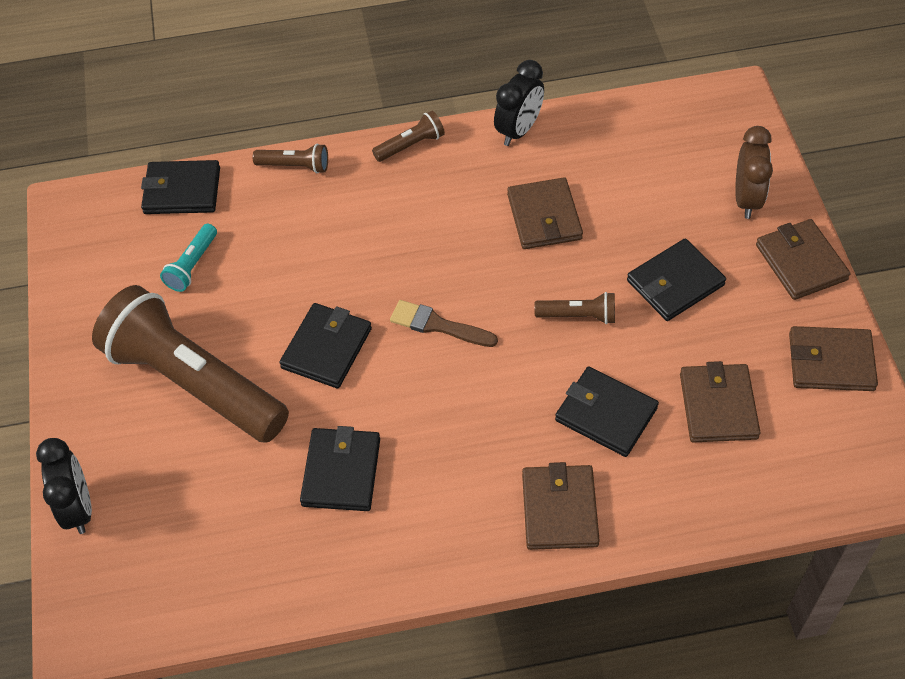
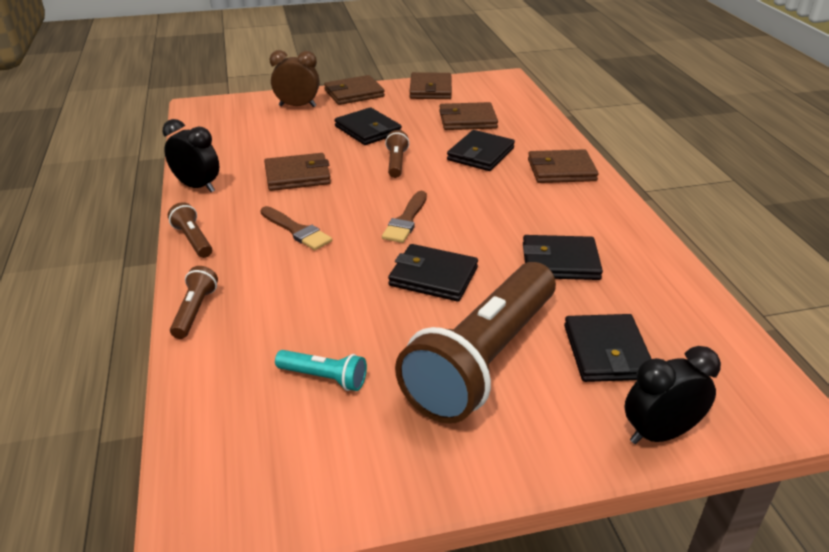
camera: 95 degrees left, 20 degrees down
black wallet [141,160,220,214] -> black wallet moved to [564,314,651,382]
none -> brown brush [260,206,332,250]

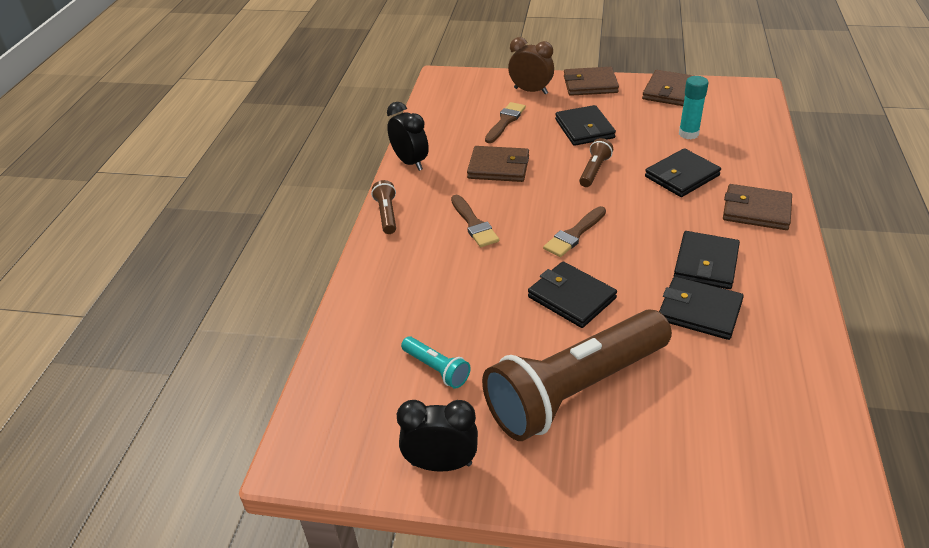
camera: 25 degrees right, 5 degrees up
brown flashlight [170,266,218,339] -> none
brown wallet [439,102,498,130] -> turquoise glue stick [679,76,708,139]
black wallet [564,314,651,382] -> black wallet moved to [674,231,740,289]
black clock [625,346,721,444] -> black clock moved to [397,400,478,472]
none -> brown brush [485,102,526,143]

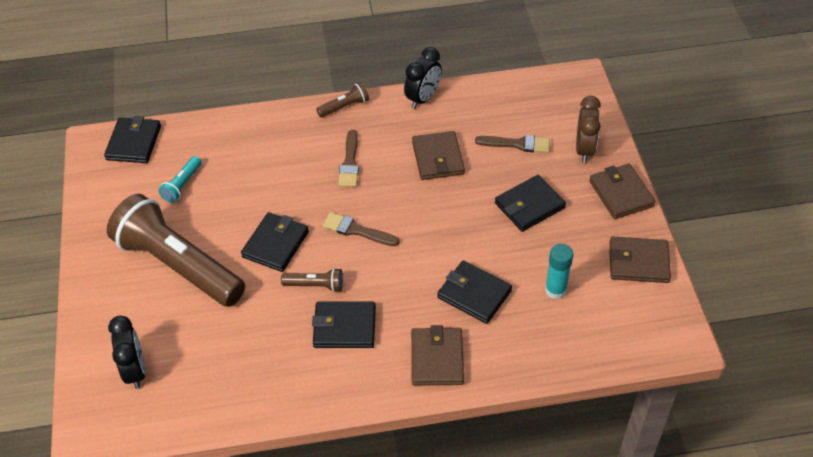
camera: 70 degrees right, 10 degrees up
black clock [397,400,478,472] -> black clock moved to [108,316,146,389]
brown brush [451,195,499,247] -> brown brush turned 45 degrees counterclockwise [338,130,359,187]
brown flashlight [579,138,613,187] -> brown flashlight moved to [281,268,343,292]
black wallet [659,276,744,340] -> black wallet moved to [104,116,161,163]

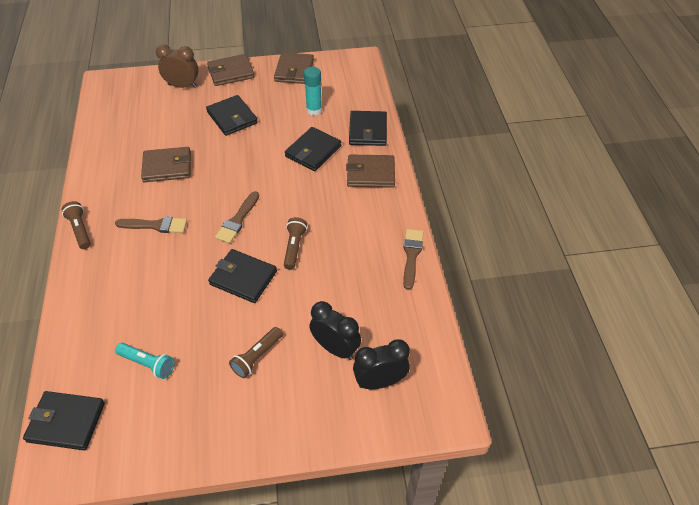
camera: 90 degrees left, 0 degrees up
brown flashlight [107,194,245,307] -> brown flashlight [229,327,283,378], size x0.40
black wallet [312,301,376,348] -> black wallet moved to [349,111,387,146]
black clock [404,47,442,109] -> black clock moved to [309,301,361,360]
brown brush [475,135,550,153] -> brown brush moved to [403,229,423,290]

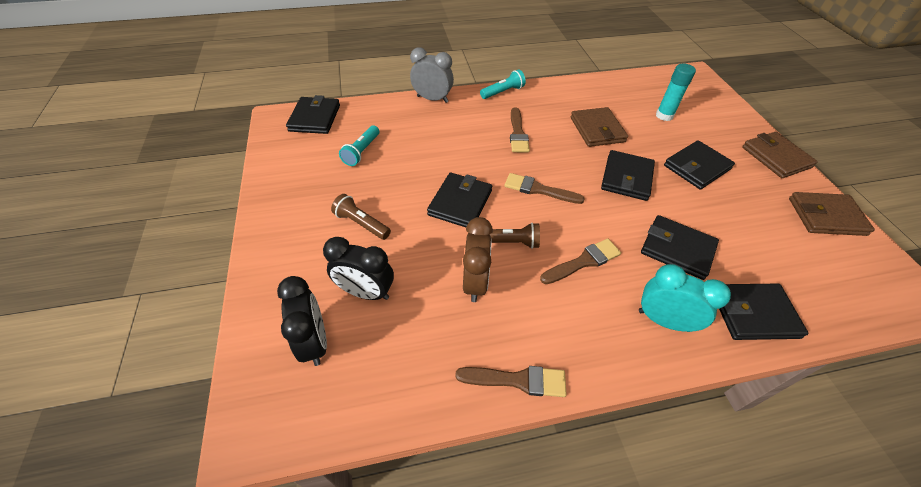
camera: 85 degrees right, 0 degrees up
brown flashlight [62,201,91,249] -> turquoise flashlight [480,70,526,99]
brown clock [156,44,198,88] -> brown clock moved to [463,217,493,302]
turquoise glue stick [304,67,322,116] -> turquoise glue stick moved to [656,64,696,121]
black clock [309,301,361,360] -> black clock turned 75 degrees clockwise [323,237,394,300]
brown wallet [346,155,395,188] -> turquoise clock [639,264,731,332]
none -> grey clock [410,47,454,103]
none -> brown brush [540,239,621,284]
none -> black wallet [601,150,655,201]

